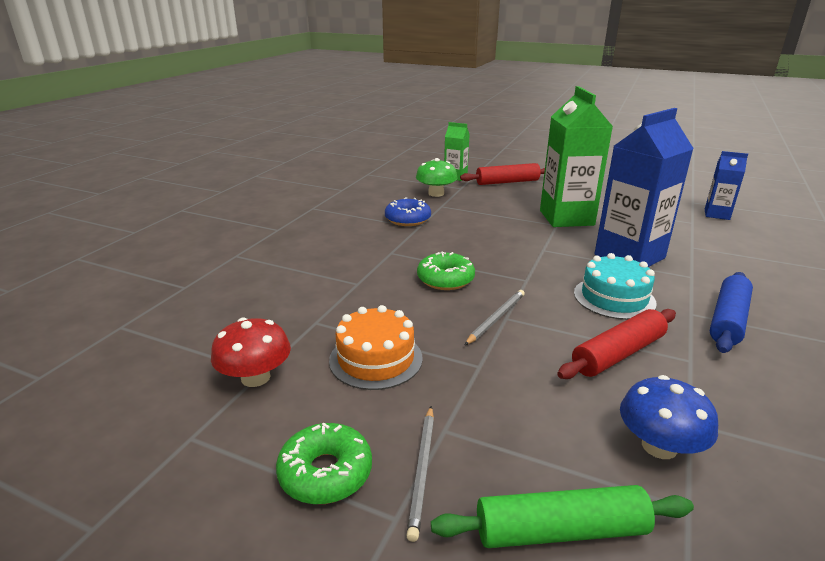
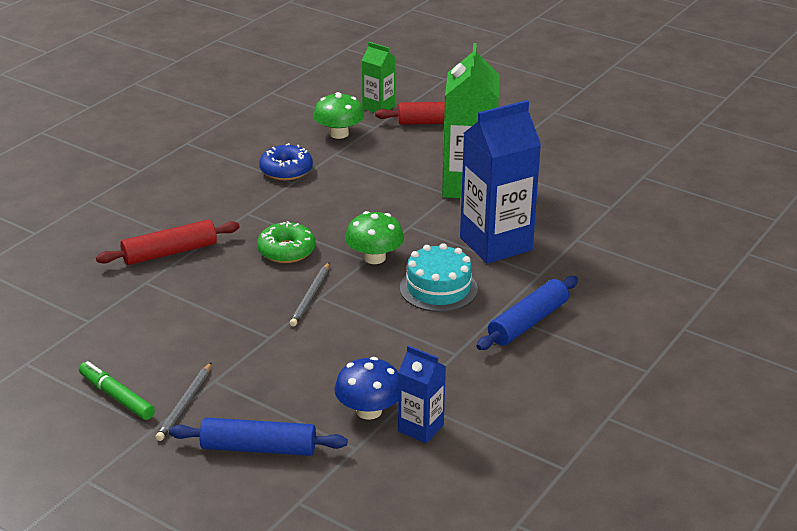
camera: 10 degrees right, 5 degrees up
red mushroom [211,318,291,387] -> none
green donut [276,423,372,504] -> green marker [79,361,155,420]
orange cake [329,305,423,390] -> none
green rolling pin [431,485,694,548] -> blue rolling pin [169,418,347,456]
grey pencil [465,290,525,345] -> grey pencil turned 150 degrees clockwise [290,263,329,326]
red rolling pin [557,309,676,379] -> red rolling pin moved to [96,220,240,265]
blue carton [705,151,748,220] -> blue carton moved to [398,346,446,443]
none -> green mushroom [345,211,404,264]

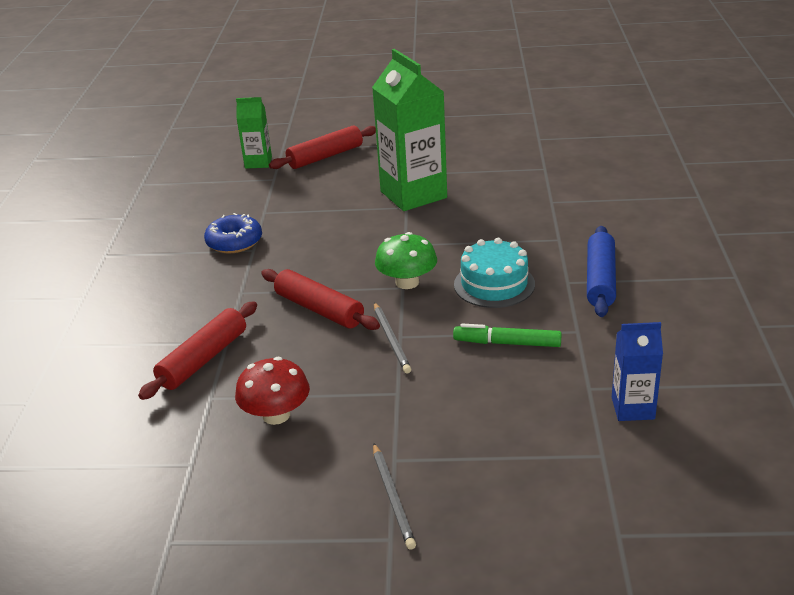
camera: 30 degrees left, 0 degrees up
green marker [79,361,155,420] -> green marker moved to [453,324,562,347]
blue rolling pin [169,418,347,456] -> none
green donut [257,221,316,263] -> red rolling pin [261,269,380,330]
green mushroom [313,92,364,139] -> none
blue mushroom [335,357,398,420] -> none
blue carton [460,100,541,264] -> none
none -> red mushroom [235,357,310,425]

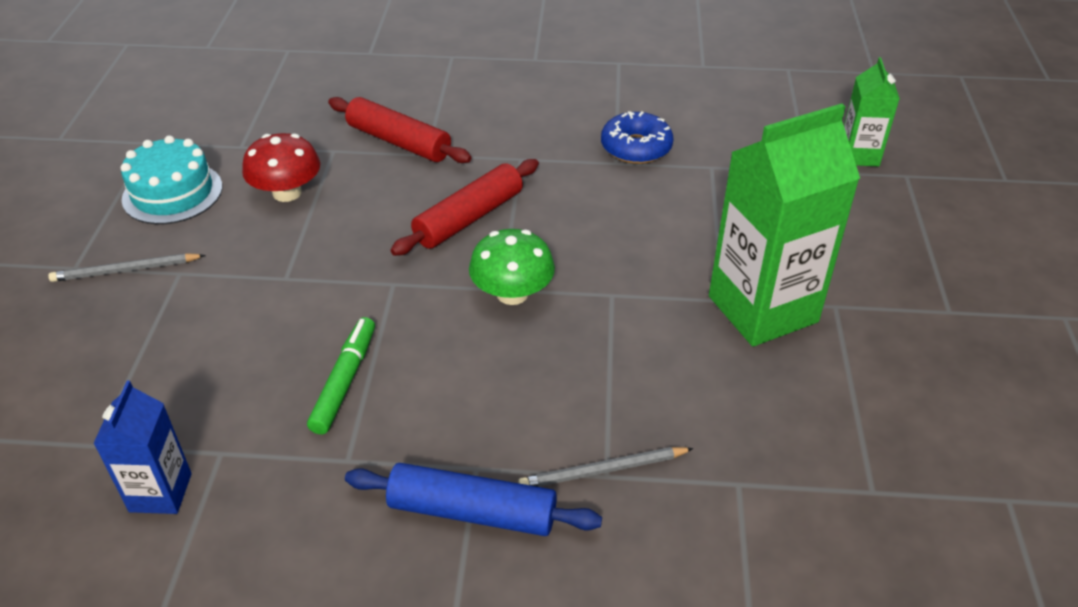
camera: 90 degrees right, 10 degrees up
red rolling pin [269,125,376,169] -> none
grey pencil [374,302,411,373] -> grey pencil moved to [518,447,694,487]
turquoise cake [454,238,535,308] -> turquoise cake moved to [121,135,222,224]

